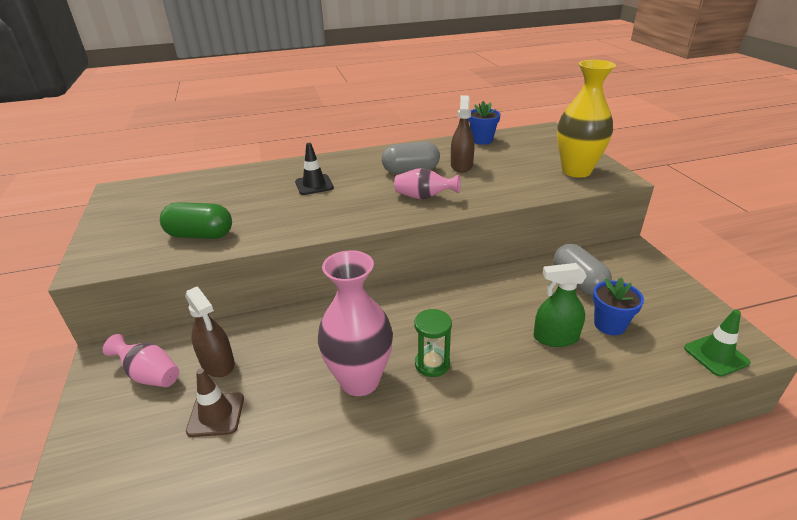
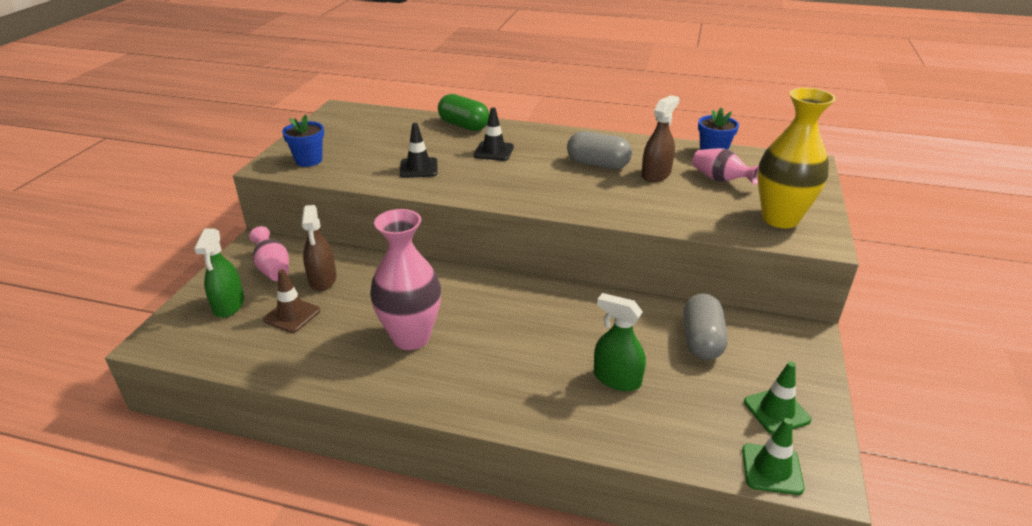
camera: 30 degrees right, 0 degrees up
green capsule [160,202,232,239] -> green capsule moved to [438,94,489,131]
pink vase [394,168,461,199] -> pink vase moved to [692,148,759,185]
green hourglass [414,309,452,377] -> none
blue flower pot [593,278,644,335] -> blue flower pot moved to [282,114,324,167]
none -> green spray bottle [194,228,244,318]
none -> black traffic cone [400,123,437,178]
none -> green traffic cone [744,361,811,434]

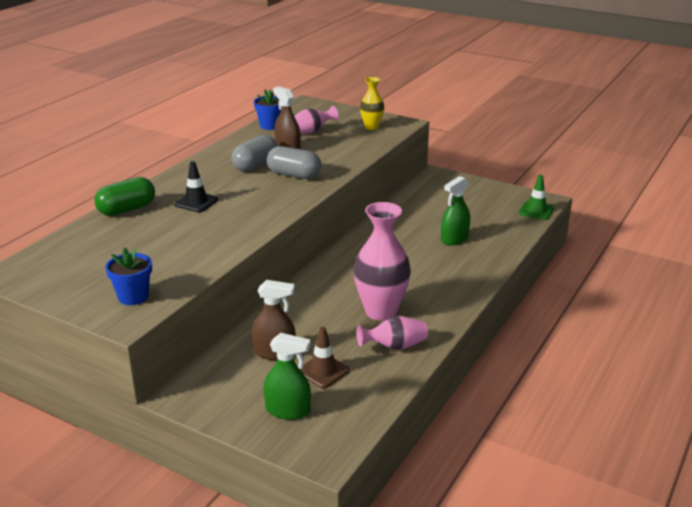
camera: 75 degrees left, 5 degrees down
pink vase [249,226,289,281] -> pink vase moved to [357,316,428,350]
black traffic cone [400,123,437,178] -> none
grey capsule [683,294,728,360] -> grey capsule moved to [267,146,321,179]
green traffic cone [744,361,811,434] -> none
yellow vase [758,88,836,228] -> yellow vase [360,77,384,130], size x0.56

